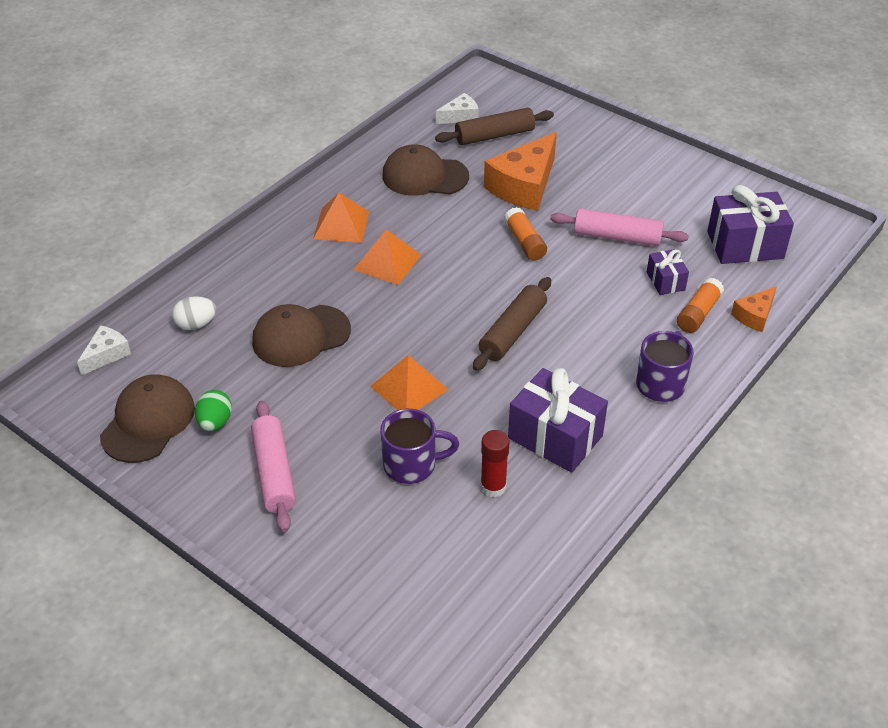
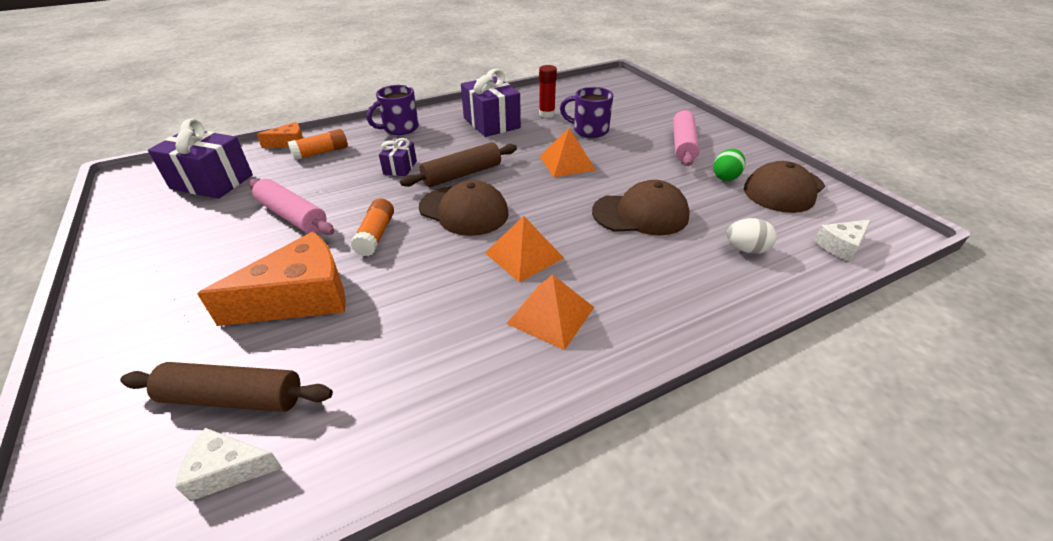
camera: 155 degrees left, 5 degrees down
brown cap [382,145,469,196] -> brown cap moved to [419,180,509,236]
purple gift [647,249,689,295] -> purple gift moved to [379,138,417,176]

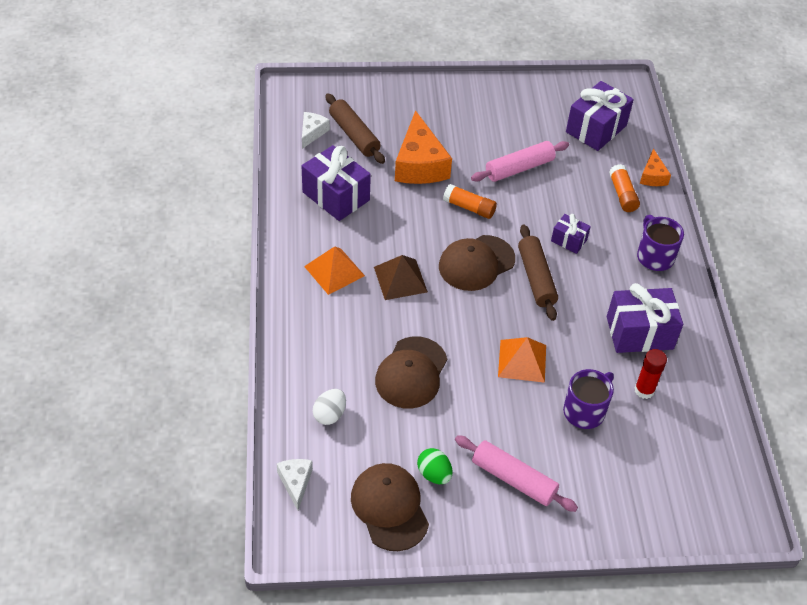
camera: 110 degrees right, 10 degrees up
brown rolling pin [120,362,333,412] -> brown rolling pin turned 60 degrees counterclockwise [325,93,385,164]
orange pyramid [485,216,564,282] -> brown pyramid [374,255,428,300]
none -> purple gift [302,145,371,221]

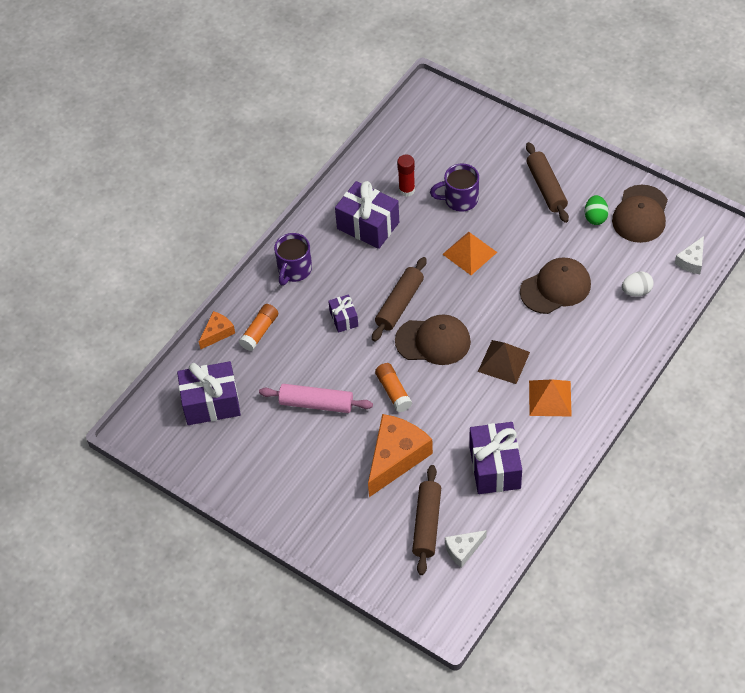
camera: 135 degrees left, 5 degrees up
pink rolling pin [455,435,578,512] -> brown rolling pin [526,142,569,223]

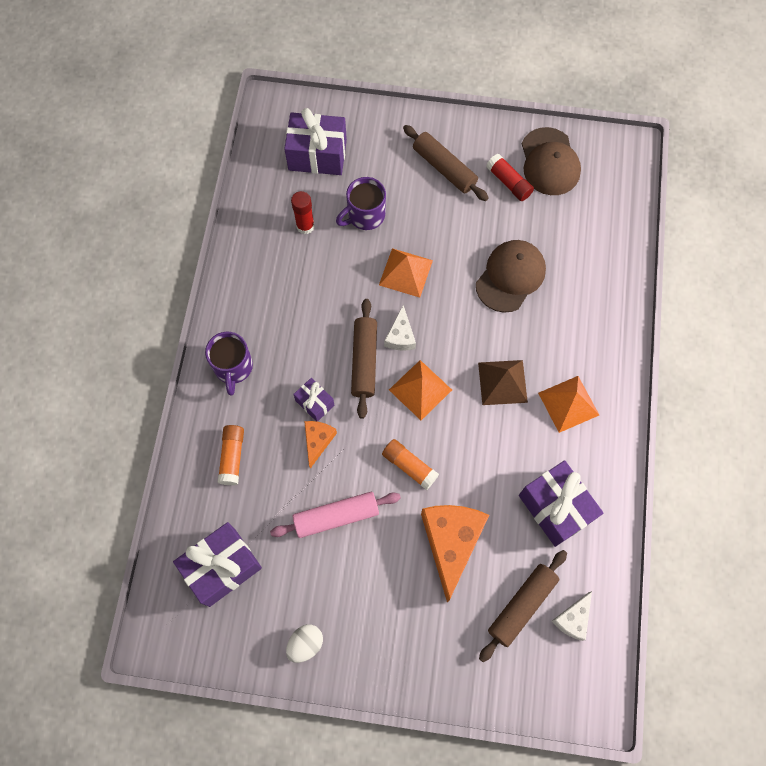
camera: 30 degrees left, 15 degrees up
orange cheese [199,311,235,350] -> orange cheese moved to [304,421,337,468]
purple gift [335,181,399,249] -> purple gift moved to [284,108,347,175]
brown cap [395,314,471,365] -> orange pyramid [389,360,452,420]
brown rolling pin [412,465,441,575] -> brown rolling pin turned 60 degrees clockwise [479,550,567,662]
green egg [585,195,609,225] -> red glue stick [486,154,534,201]
white egg [622,271,654,297] -> white egg moved to [286,625,323,663]
white cheese [675,236,704,274] -> white cheese moved to [384,305,416,351]

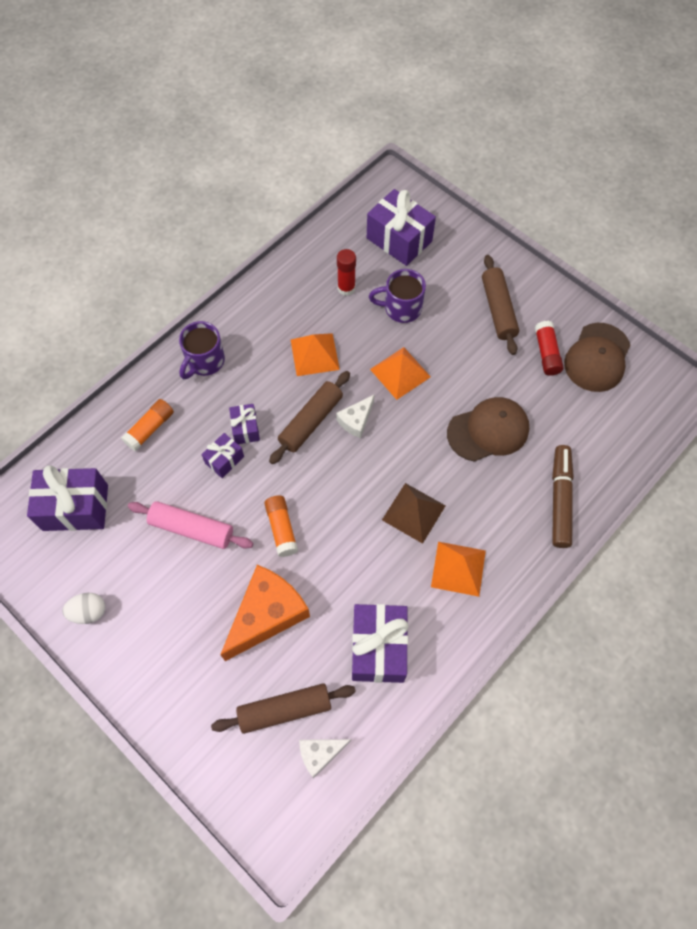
camera: 35 degrees right, 5 degrees down
orange cheese [304,421,337,468] -> purple gift [201,433,244,478]
orange pyramid [389,360,452,420] -> orange pyramid moved to [291,333,340,376]
none -> brown marker [552,445,574,548]

